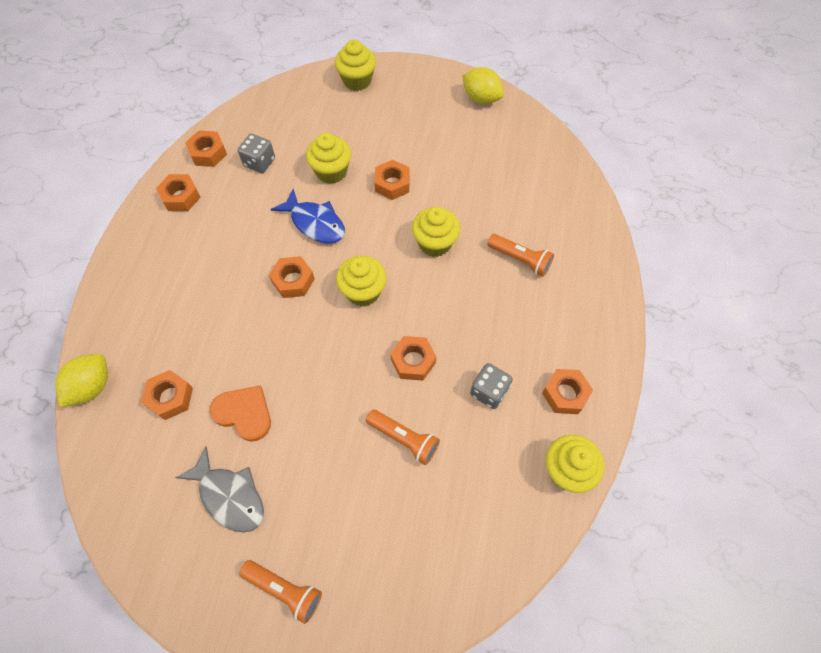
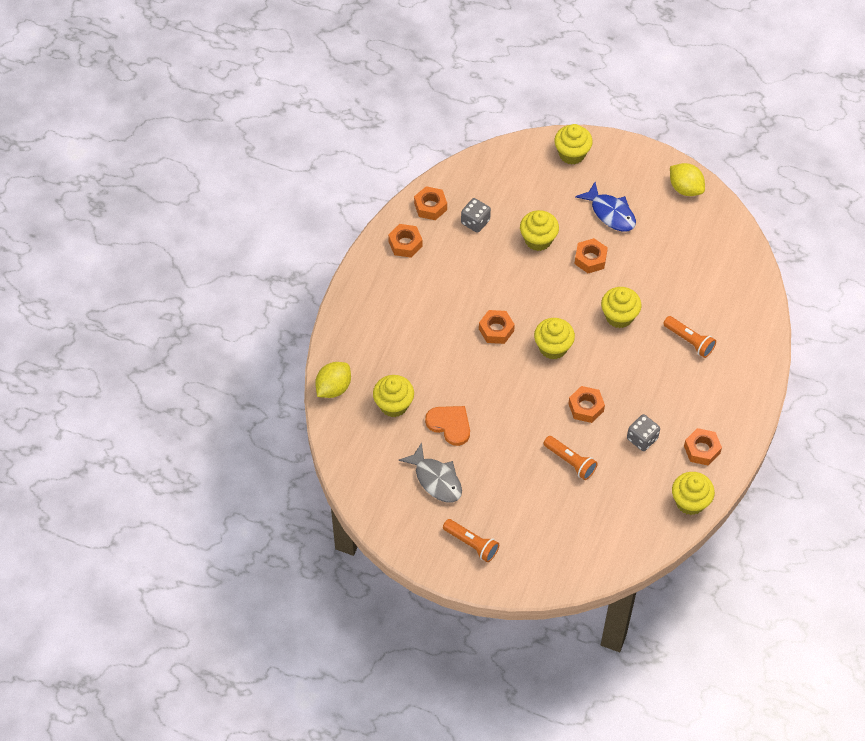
camera: 10 degrees right, 5 degrees down
orange nut [141,370,193,420] -> yellow cupcake [373,375,414,417]
blue fish [271,189,345,244] -> blue fish moved to [575,182,636,231]

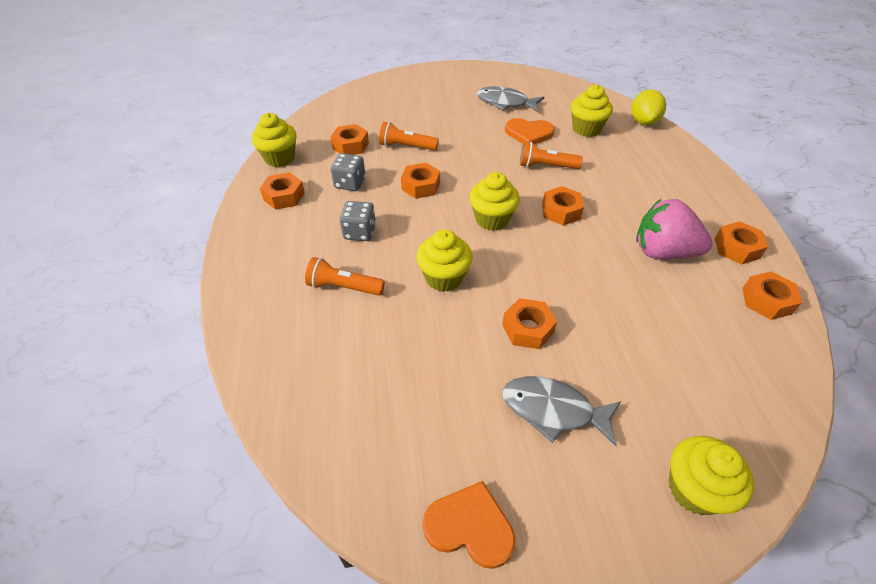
camera: 150 degrees right, 10 degrees down
orange flashlight [443,519,499,562] -> orange flashlight moved to [520,142,583,169]
grey dice [461,198,491,233] -> grey dice moved to [340,201,376,241]
yellow cupcake [520,210,559,251] -> none
blue fish [575,182,636,231] -> grey fish [503,376,621,446]
yellow lemon [670,163,705,196] -> orange heart [423,481,515,569]
none -> orange nut [330,124,369,155]
none -> pink strawberry [636,198,713,259]

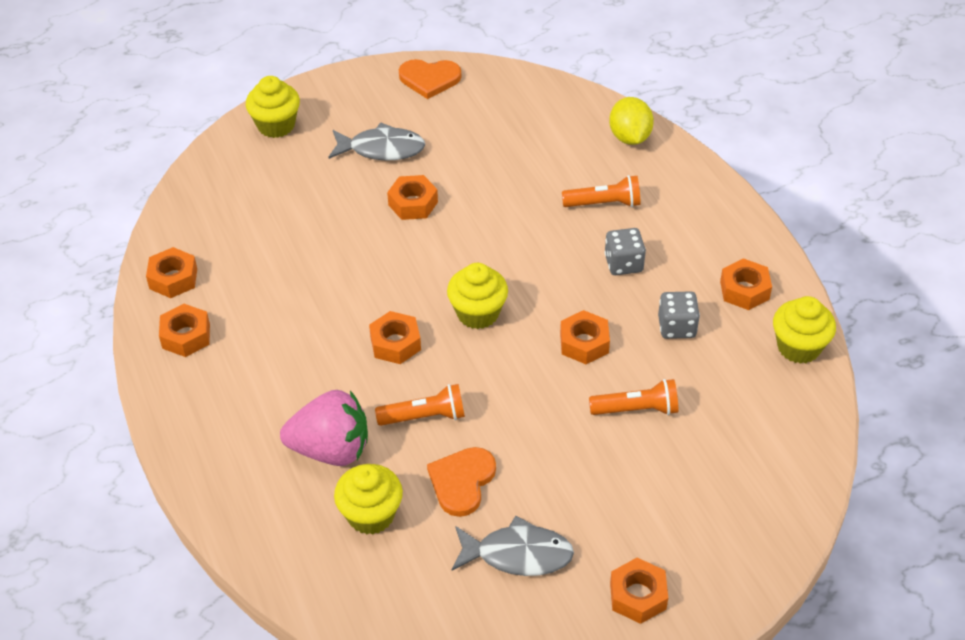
camera: 165 degrees right, 0 degrees up
orange nut [330,124,369,155] -> orange nut moved to [610,558,668,624]
yellow cupcake [417,229,473,292] -> none
orange heart [505,118,555,145] -> orange heart turned 60 degrees counterclockwise [427,447,496,517]
yellow lemon [631,89,666,125] -> yellow lemon moved to [609,97,654,145]
pink strawberry [636,198,713,259] -> pink strawberry moved to [280,390,368,466]

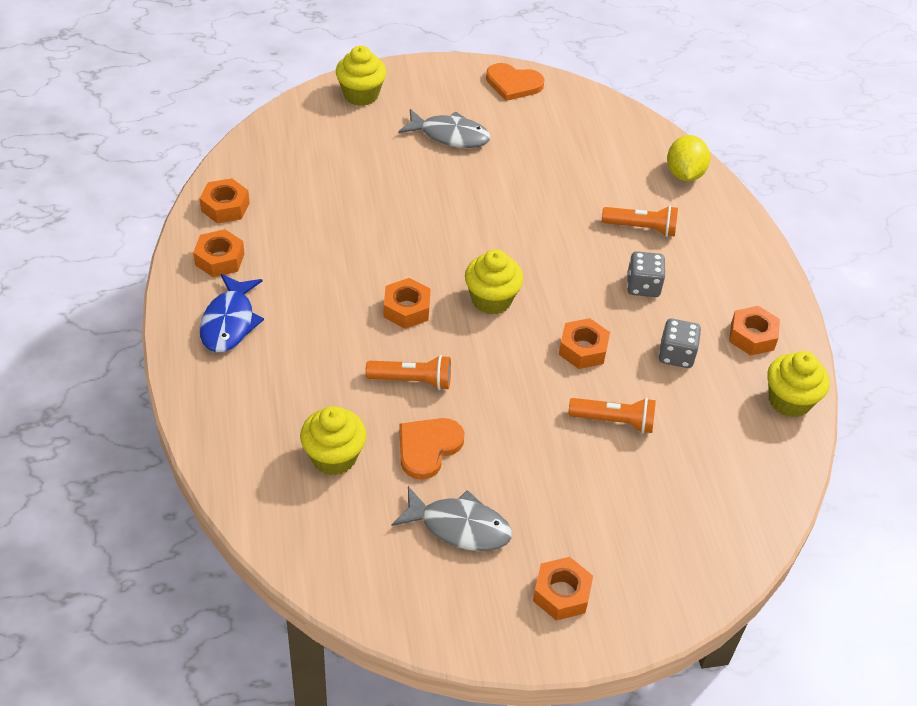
camera: 10 degrees right, 0 degrees up
pink strawberry [280,390,368,466] -> none
orange nut [387,175,438,220] -> none
none -> blue fish [200,274,264,353]

